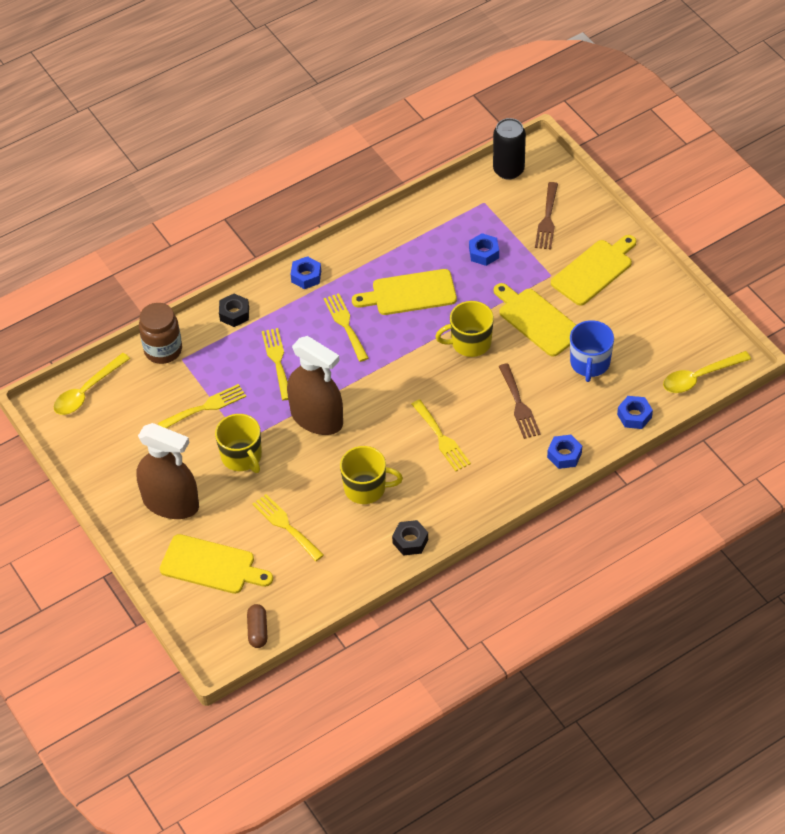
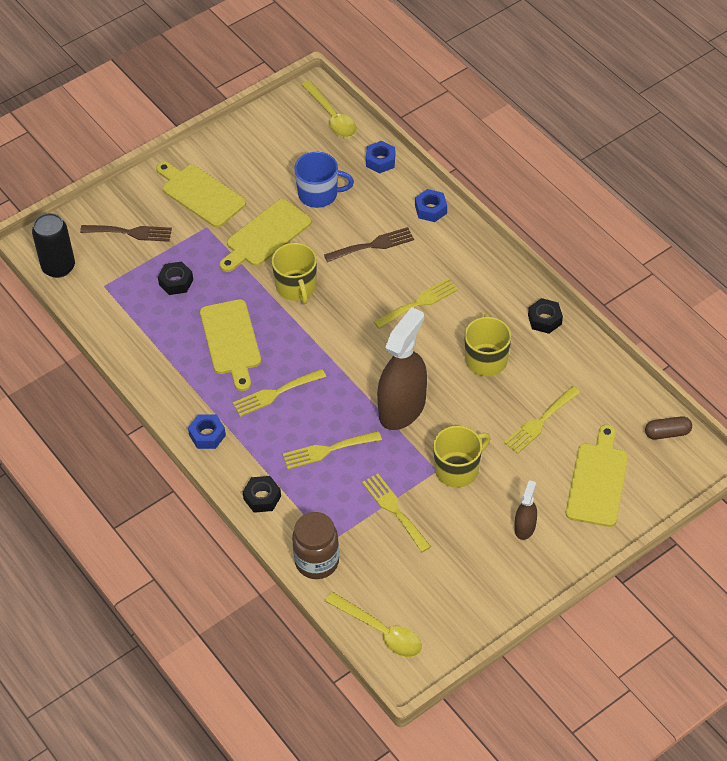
camera: 95 degrees left, 0 degrees up
brown spray bottle [136,423,199,519] -> brown spray bottle [514,480,537,540], size x0.48
blue nut [469,233,499,266] -> black nut [158,261,193,295]

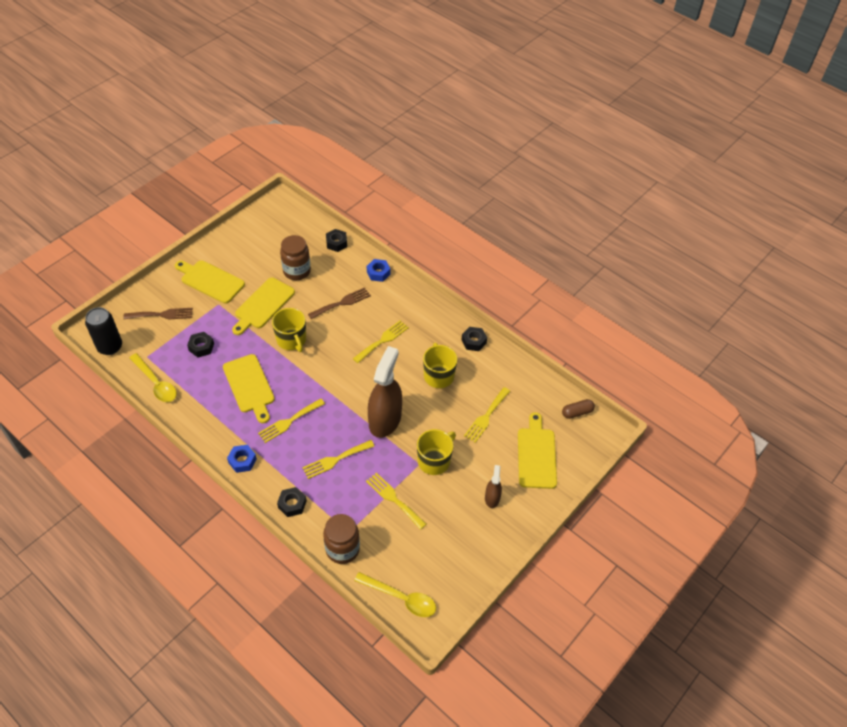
camera: 15 degrees left, 0 degrees up
blue mug [294,152,354,208] -> brown jar [280,235,311,281]
yellow spoon [302,80,357,137] -> yellow spoon moved to [129,353,177,402]
blue nut [366,141,395,173] -> black nut [326,229,347,252]

